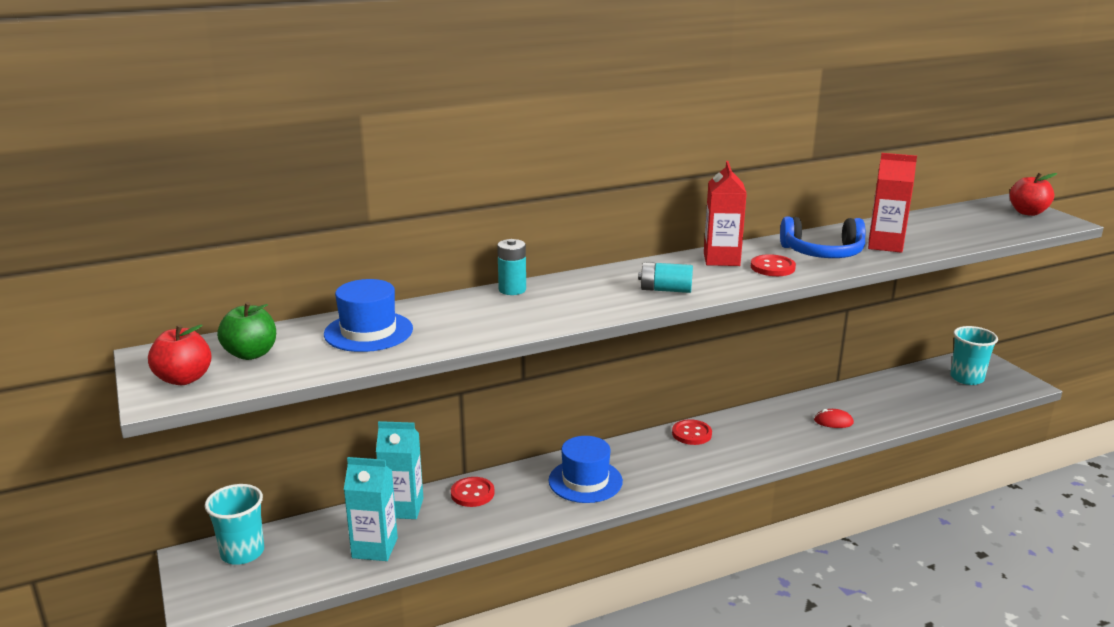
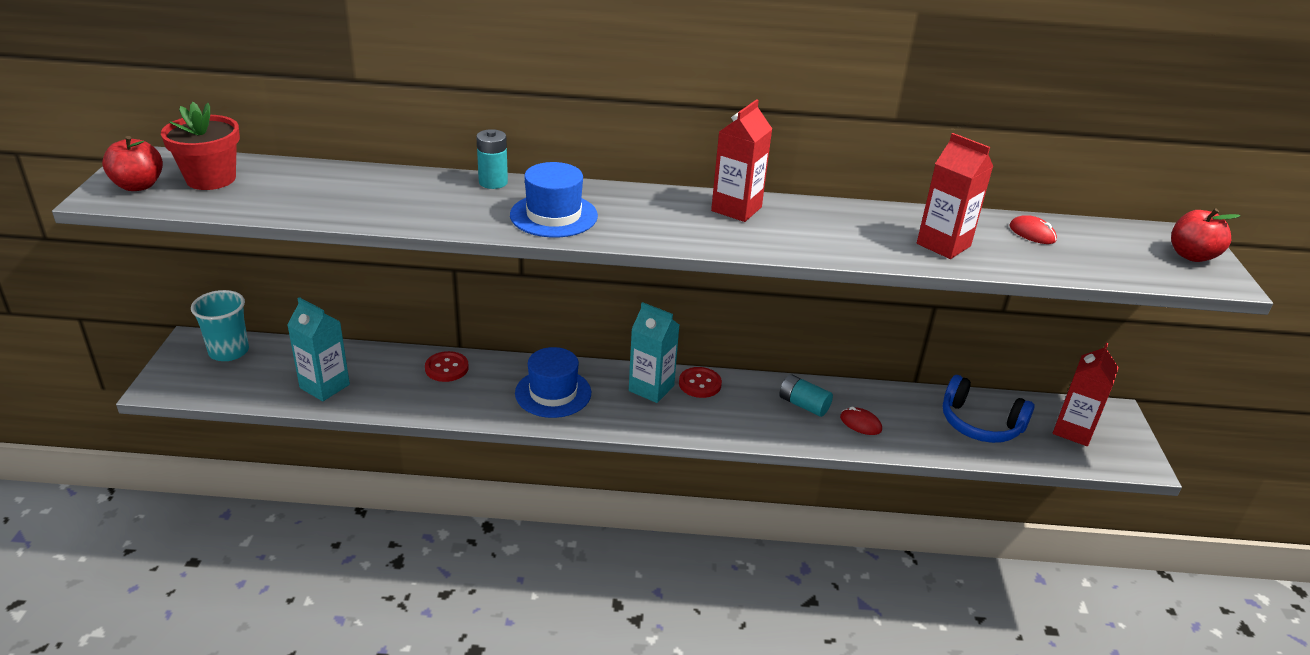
camera: 25 degrees right, 10 degrees up
green apple [217,302,276,360] -> red flower pot [161,102,240,190]
blue hat [324,279,413,352] -> blue hat moved to [510,162,598,237]
turquoise carton [376,421,423,519] -> turquoise carton moved to [629,302,679,403]
turquoise battery [638,262,693,293] -> turquoise battery moved to [779,374,833,417]
red button [751,254,796,276] -> none
blue headphones [780,216,866,258] -> blue headphones moved to [943,375,1035,443]
turquoise cup [950,326,998,385] -> red carton [1053,343,1119,446]
none -> red mouse [1009,215,1057,244]

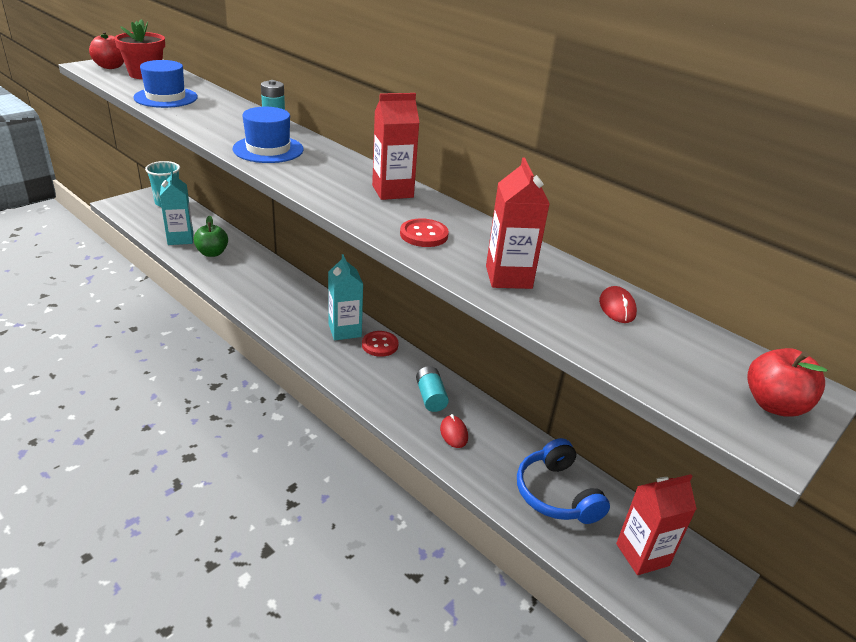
camera: 40 degrees right, 0 degrees up
red button [425,351,469,382] -> red button moved to [400,218,449,247]
blue hat [515,347,591,418] -> blue hat moved to [133,60,198,108]
none -> green apple [194,216,228,257]

